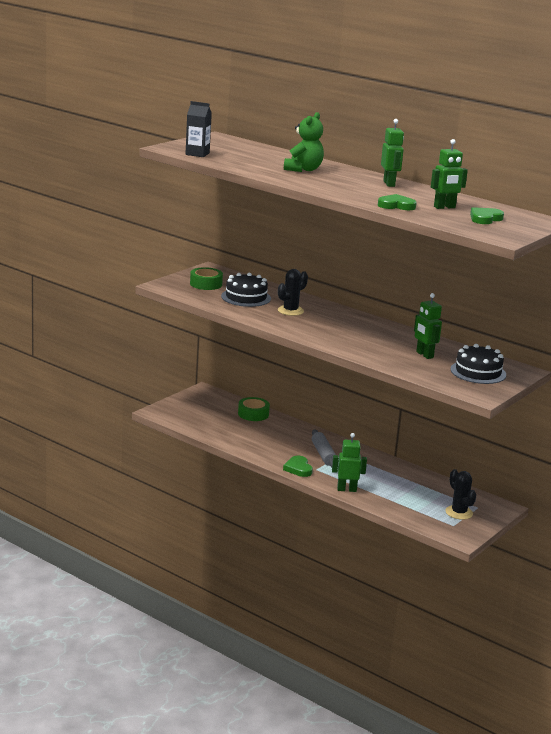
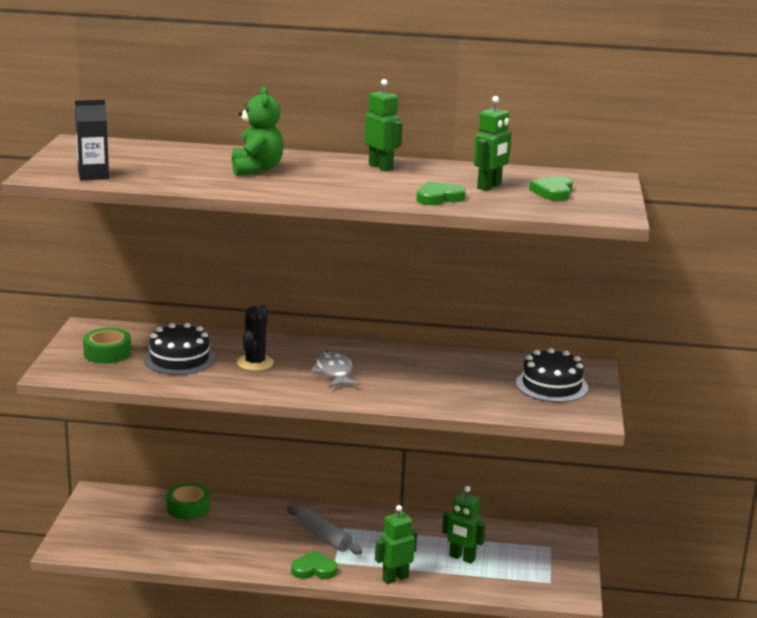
camera: 30 degrees left, 0 degrees up
green heart [283,456,313,477] -> green heart turned 135 degrees clockwise [291,551,338,579]
green robot [414,293,442,359] -> green robot moved to [442,486,486,564]
black cactus [445,469,476,520] -> none
none -> grey fish [311,351,360,388]

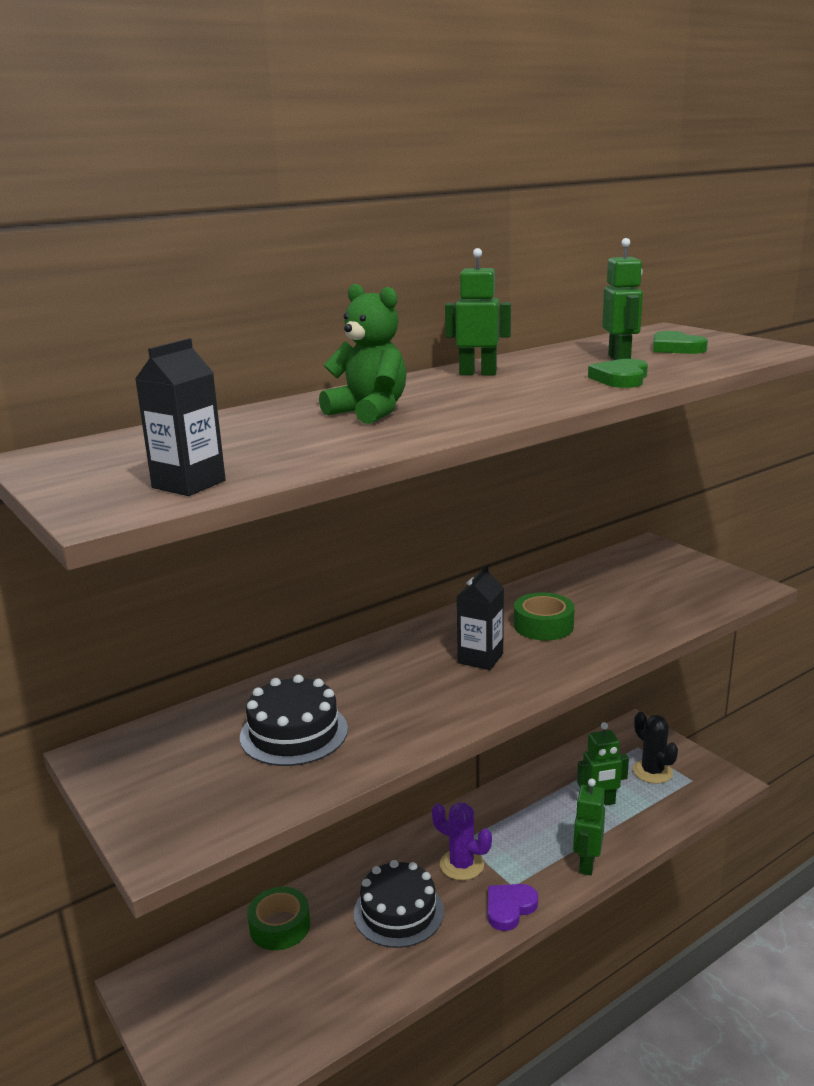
camera: 40 degrees left, 0 degrees up
green tape [83,328,131,364] -> green tape moved to [514,593,575,641]
black cactus [237,305,274,371] -> black cactus moved to [633,712,678,784]
grey rolling pin [287,506,362,554] -> purple cactus [432,802,492,880]
green heart [291,551,338,579] -> purple heart [487,884,538,931]
grey fish [311,351,360,388] -> black carton [456,565,504,670]
black cake [516,348,588,402] -> black cake moved to [354,860,444,948]

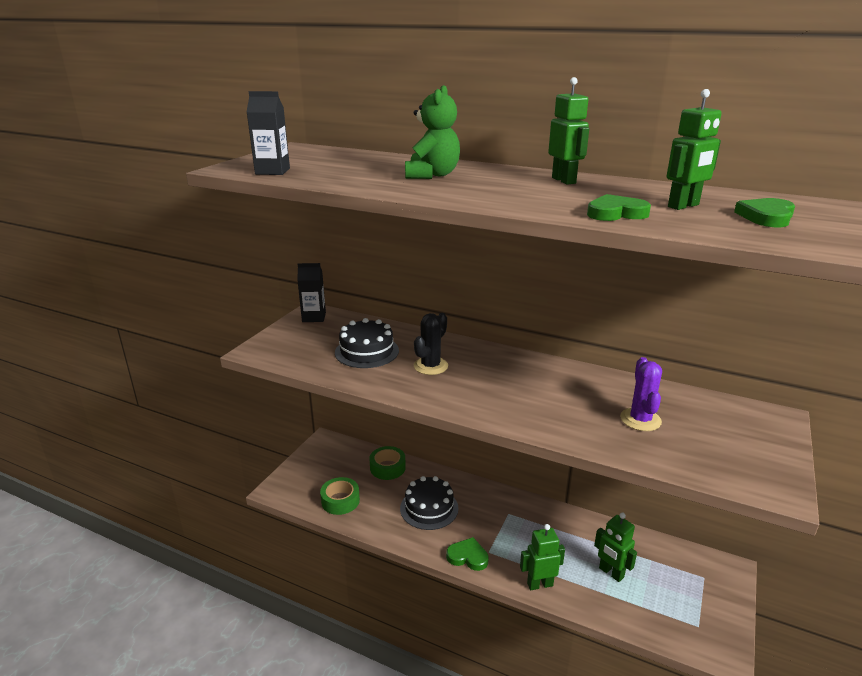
camera: 60 degrees right, 5 degrees up
purple cactus [432,802,492,880] -> purple cactus moved to [620,357,662,431]
black carton [456,565,504,670] -> black carton moved to [297,263,326,322]
purple heart [487,884,538,931] -> green heart [446,537,489,571]
green tape [514,593,575,641] -> green tape moved to [320,477,360,515]
black cactus [633,712,678,784] -> black cactus moved to [414,313,448,375]

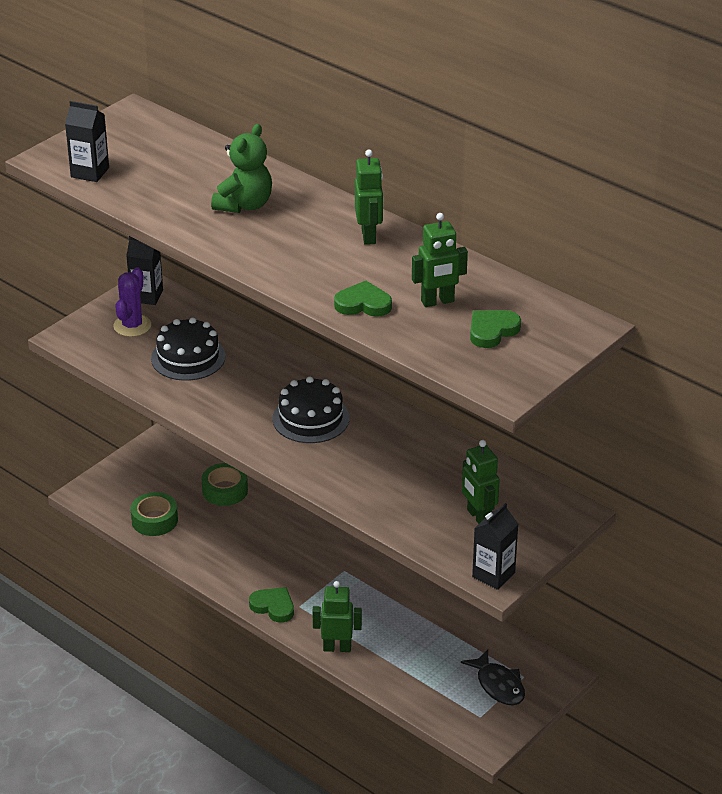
camera: 15 degrees right, 10 degrees up
black cake [400,476,459,530] -> black cake moved to [273,376,350,443]
black cactus [414,313,448,375] -> none
green robot [594,512,637,582] -> green robot moved to [462,440,500,524]
purple cactus [620,357,662,431] -> purple cactus moved to [113,267,151,337]
none -> black fish [461,649,525,705]
none -> black carton [472,503,518,590]

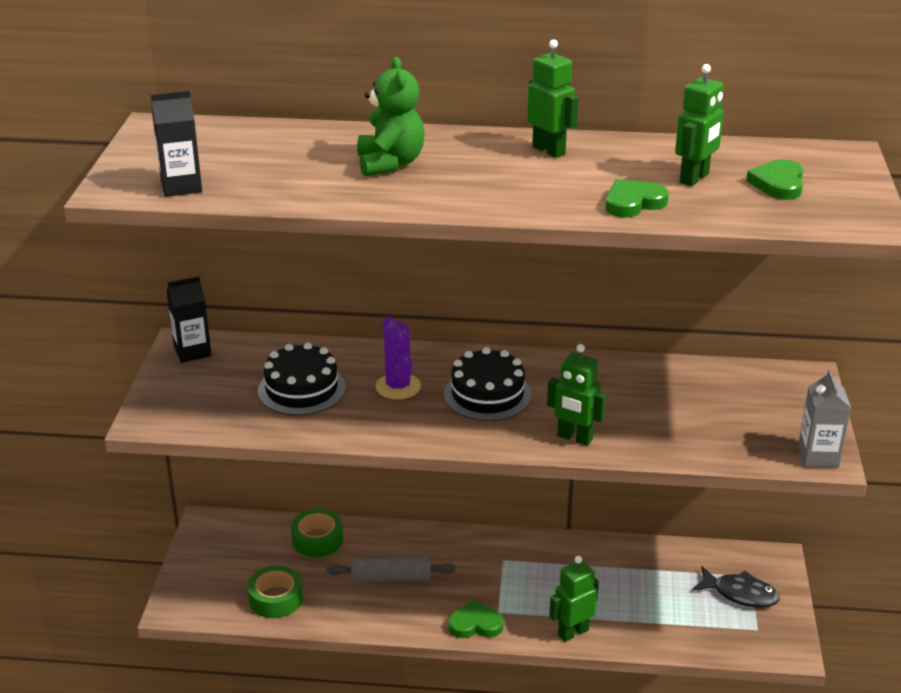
camera: 35 degrees left, 5 degrees down
purple cactus [113,267,151,337] -> purple cactus moved to [376,316,421,399]
green robot [462,440,500,524] -> green robot moved to [547,344,607,446]
black carton [472,503,518,590] -> grey carton [798,370,851,468]
none -> grey rolling pin [327,557,455,581]

